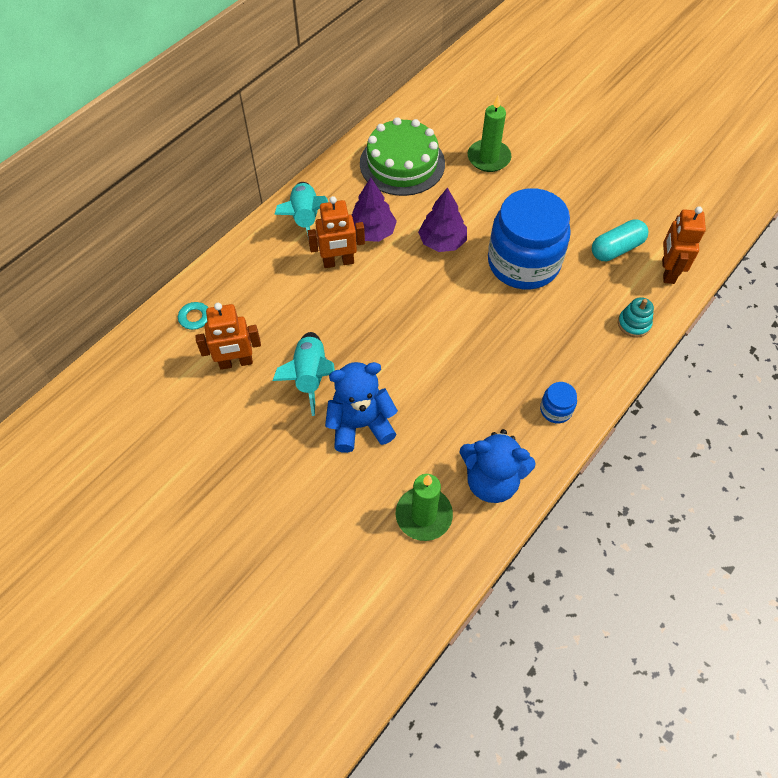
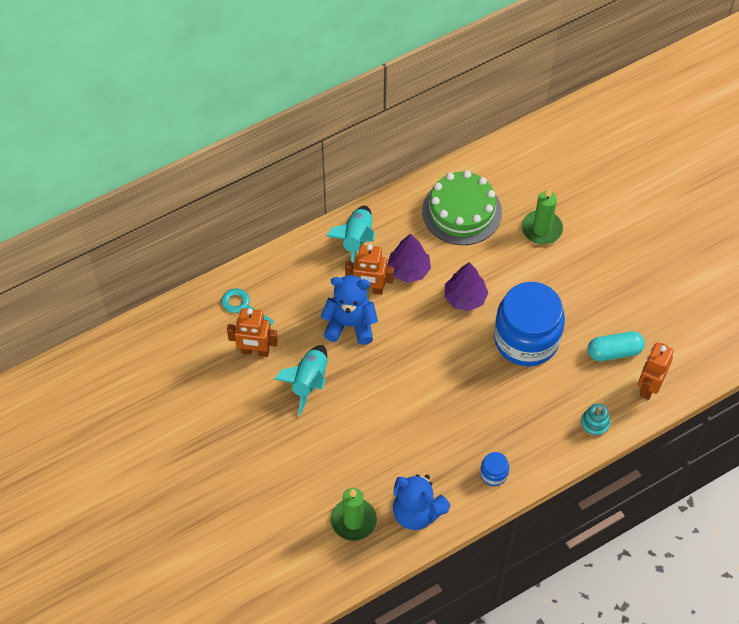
camera: 20 degrees right, 0 degrees up
blue teddy bear [325,362,398,453] -> blue teddy bear moved to [321,275,378,345]

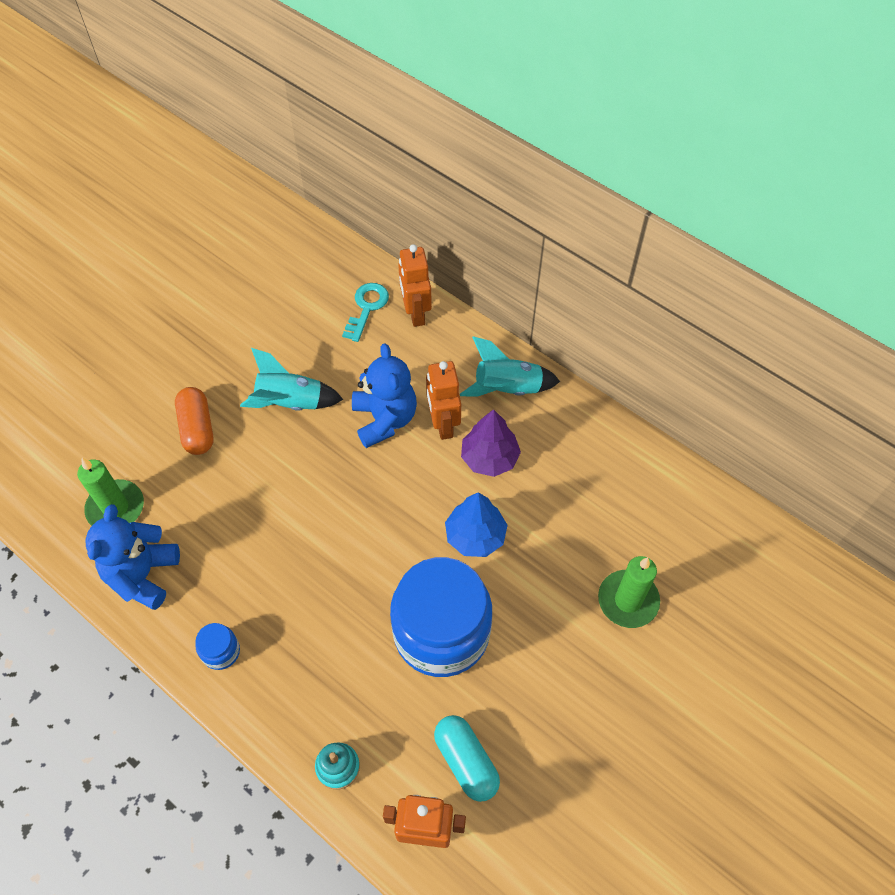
camera: 70 degrees right, 0 degrees up
orange robot [227,308,278,357] -> orange robot moved to [398,244,432,327]
green cake [422,171,502,245] -> none
purple tree [444,262,488,311] -> blue tree [445,492,508,557]
none -> orange capsule [175,387,213,455]

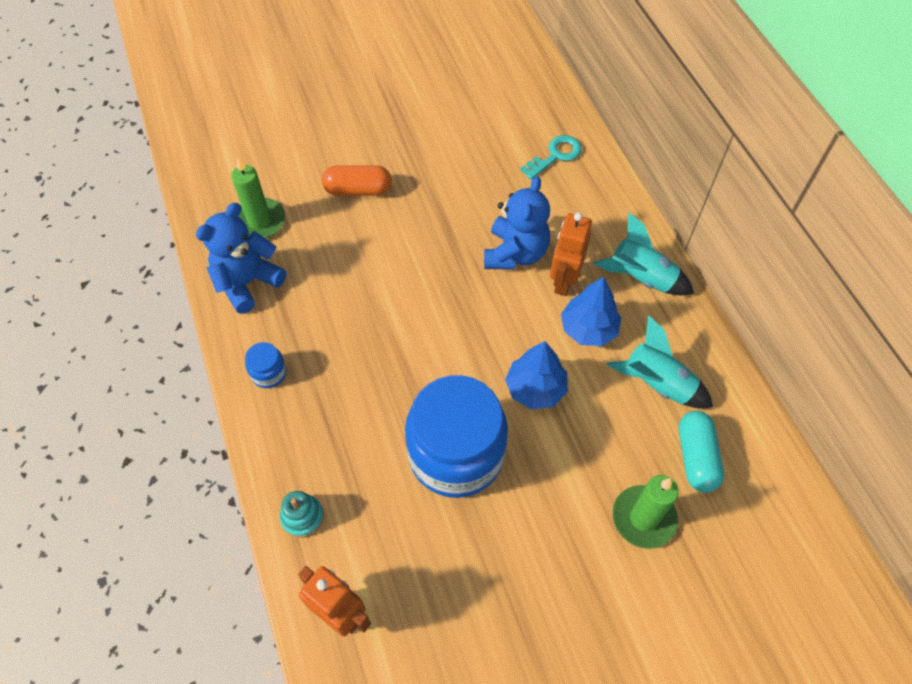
camera: 30 degrees right, 0 degrees up
orange capsule [175,387,213,455] -> orange capsule turned 75 degrees clockwise [322,165,392,196]
turquoise rocket [240,348,343,411] -> turquoise rocket moved to [607,316,713,409]
orange robot [398,244,432,327] -> none
turquoise capsule [434,715,500,802] -> turquoise capsule moved to [679,411,724,493]
purple tree [461,409,521,477] -> blue tree [561,277,621,346]

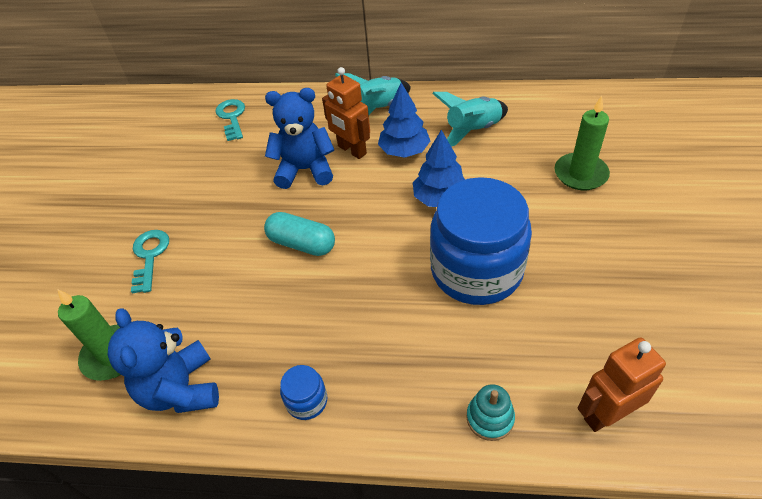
camera: 60 degrees left, 10 degrees down
orange capsule [322,165,392,196] -> turquoise key [131,230,169,293]
blue teddy bear [484,176,550,270] -> blue teddy bear turned 45 degrees counterclockwise [265,88,334,189]
turquoise capsule [679,411,724,493] -> turquoise capsule moved to [264,212,335,256]

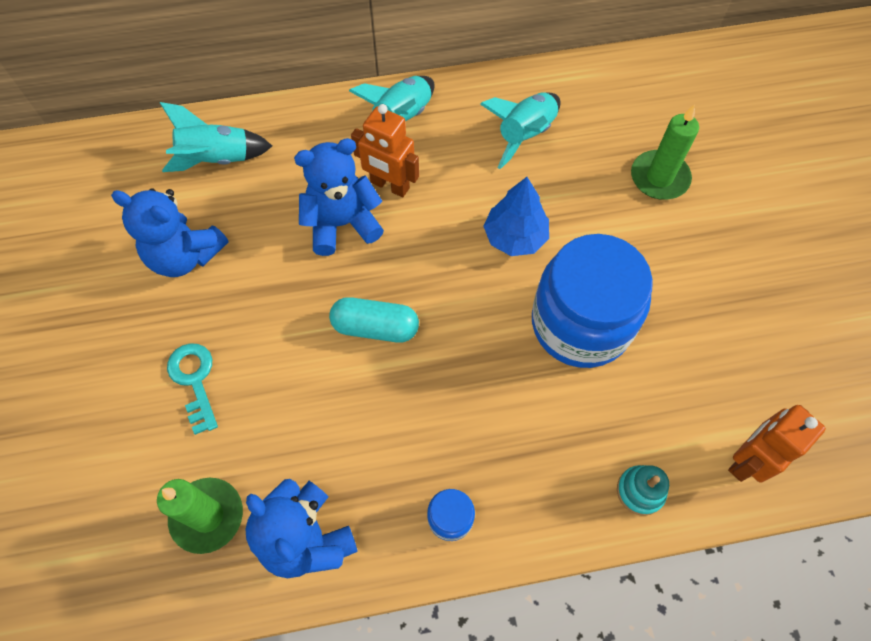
camera: 20 degrees left, 15 degrees up
turquoise key [215,99,245,141] -> turquoise rocket [160,102,272,172]
blue tree [378,83,430,158] -> none
none -> blue teddy bear [111,188,228,277]

